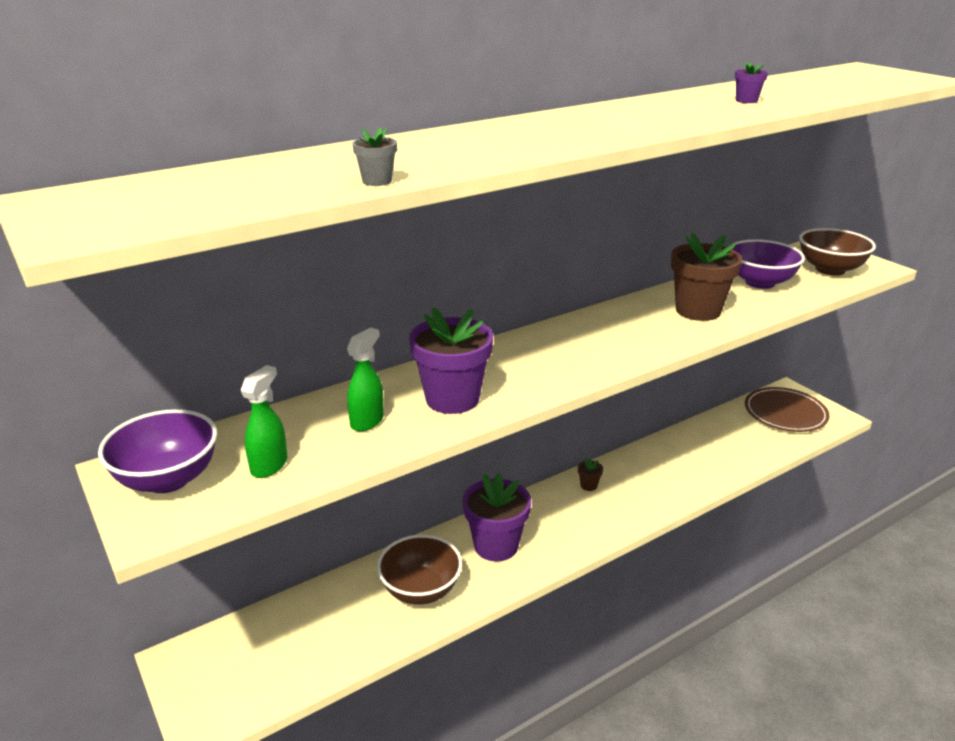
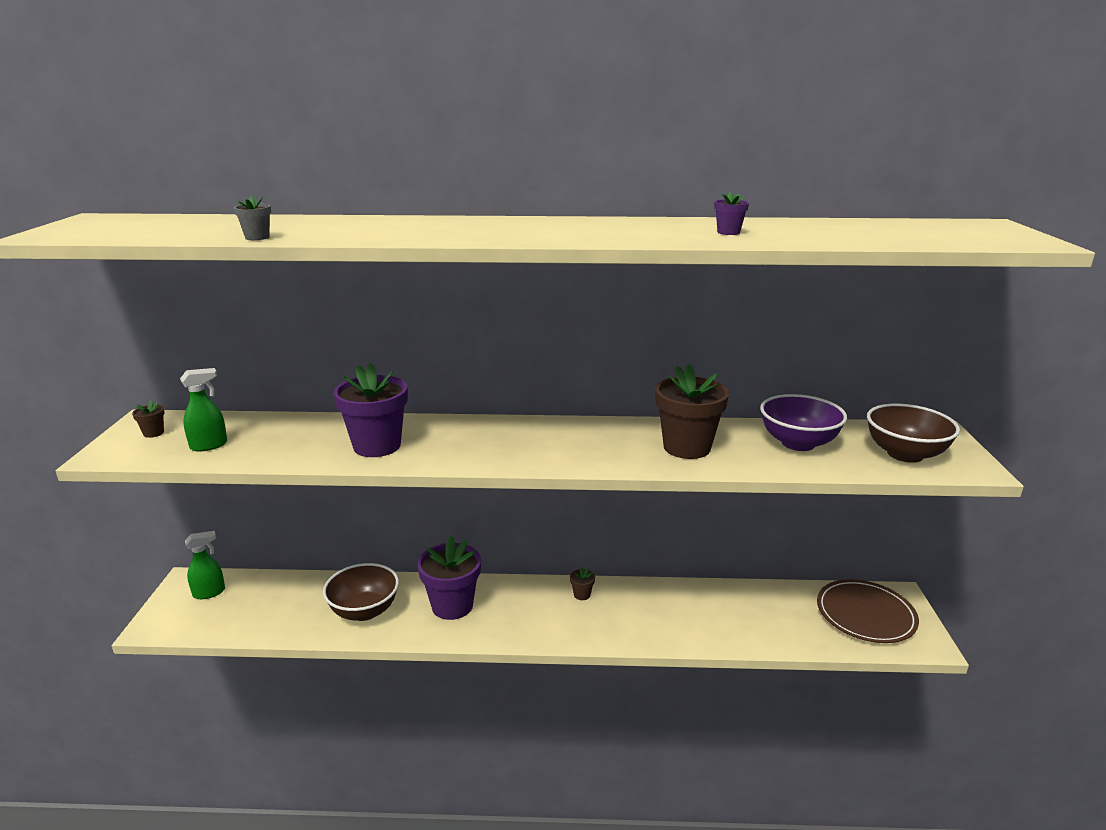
camera: 35 degrees right, 5 degrees down
purple bowl [98,409,217,493] -> brown flower pot [132,400,165,438]
green spray bottle [347,328,384,431] -> green spray bottle moved to [185,531,225,599]

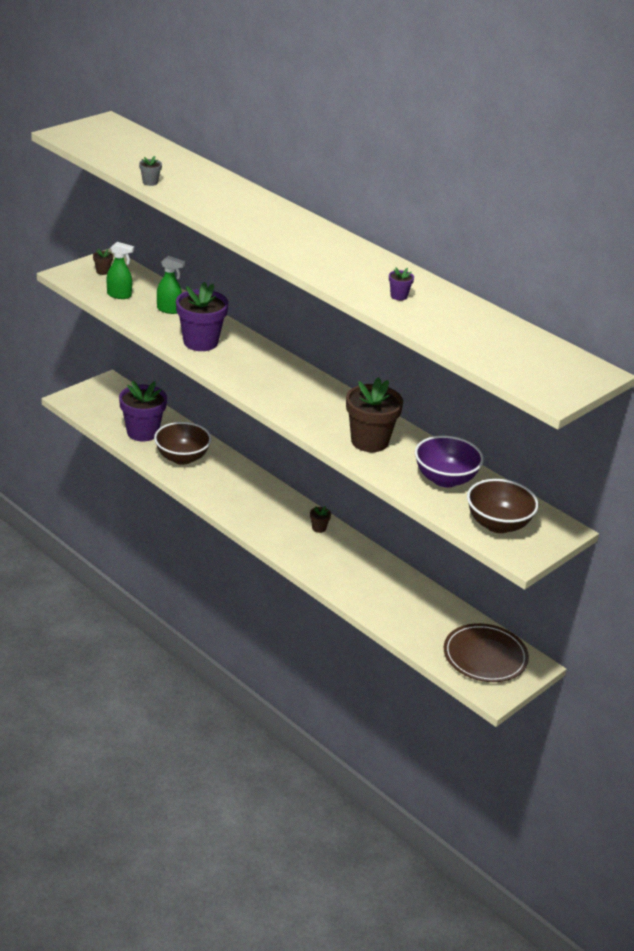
camera: 40 degrees right, 10 degrees up
green spray bottle [185,531,225,599] -> green spray bottle moved to [157,256,185,314]
purple flower pot [417,536,481,620] -> purple flower pot moved to [119,381,167,441]

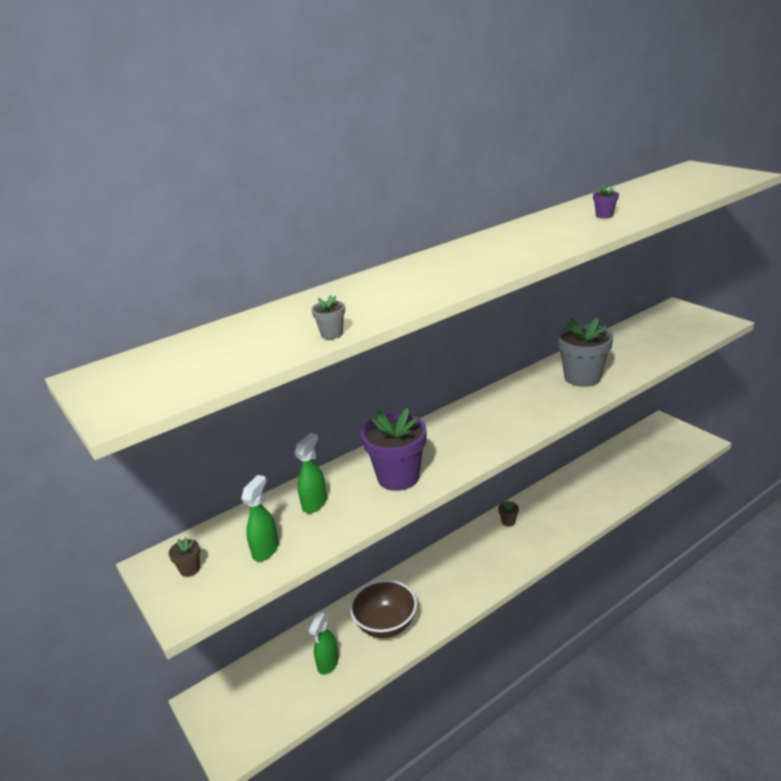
camera: 75 degrees left, 5 degrees down
purple flower pot [119,381,167,441] -> green spray bottle [309,612,339,675]
brown flower pot [346,377,403,452] -> grey flower pot [557,317,613,387]
purple bowl [415,436,484,487] -> none
brown plate [444,623,529,682] -> none
brown bowl [467,479,539,533] -> none

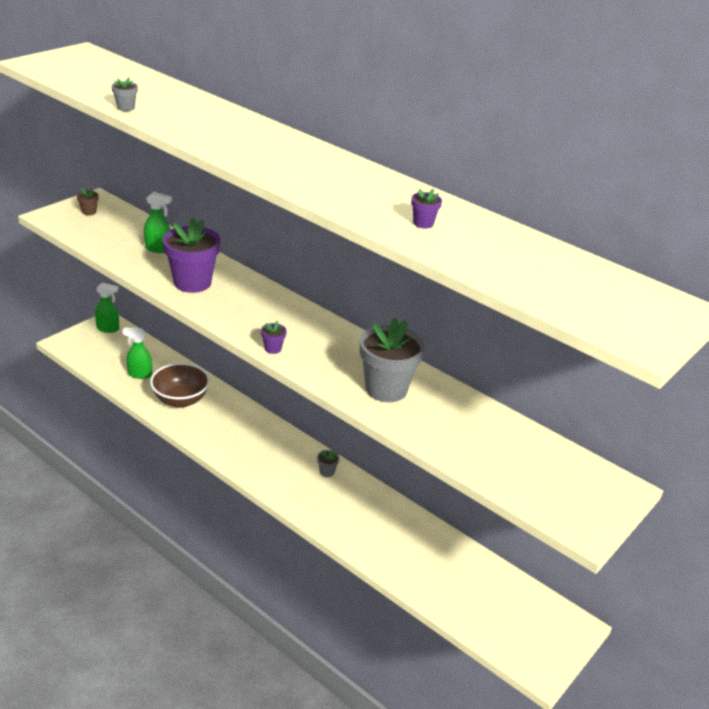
camera: 70 degrees right, 5 degrees up
green spray bottle [241,475,279,561] -> green spray bottle moved to [95,283,119,333]
brown flower pot [498,500,519,527] -> grey flower pot [317,449,340,477]
none -> purple flower pot [261,321,287,354]

